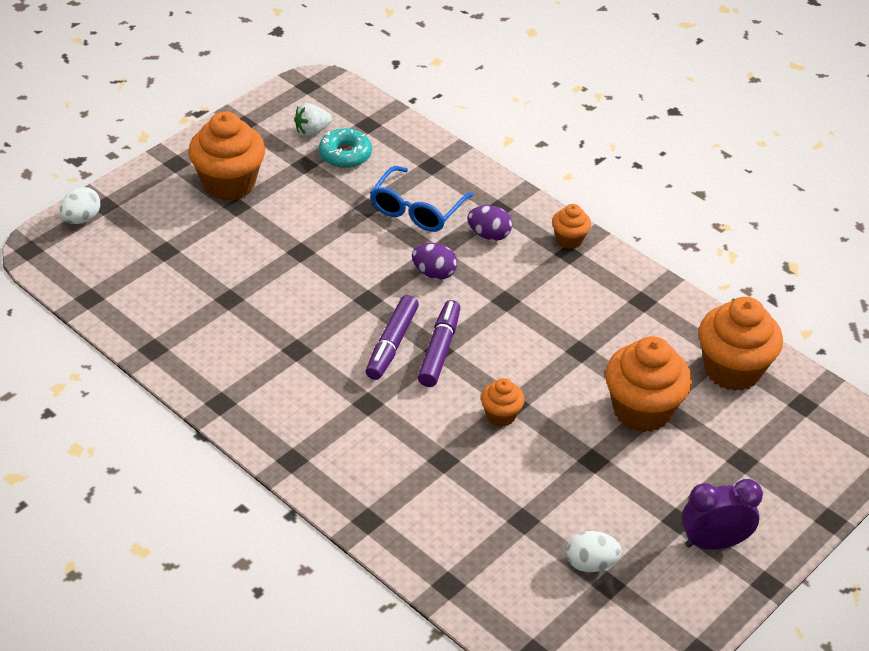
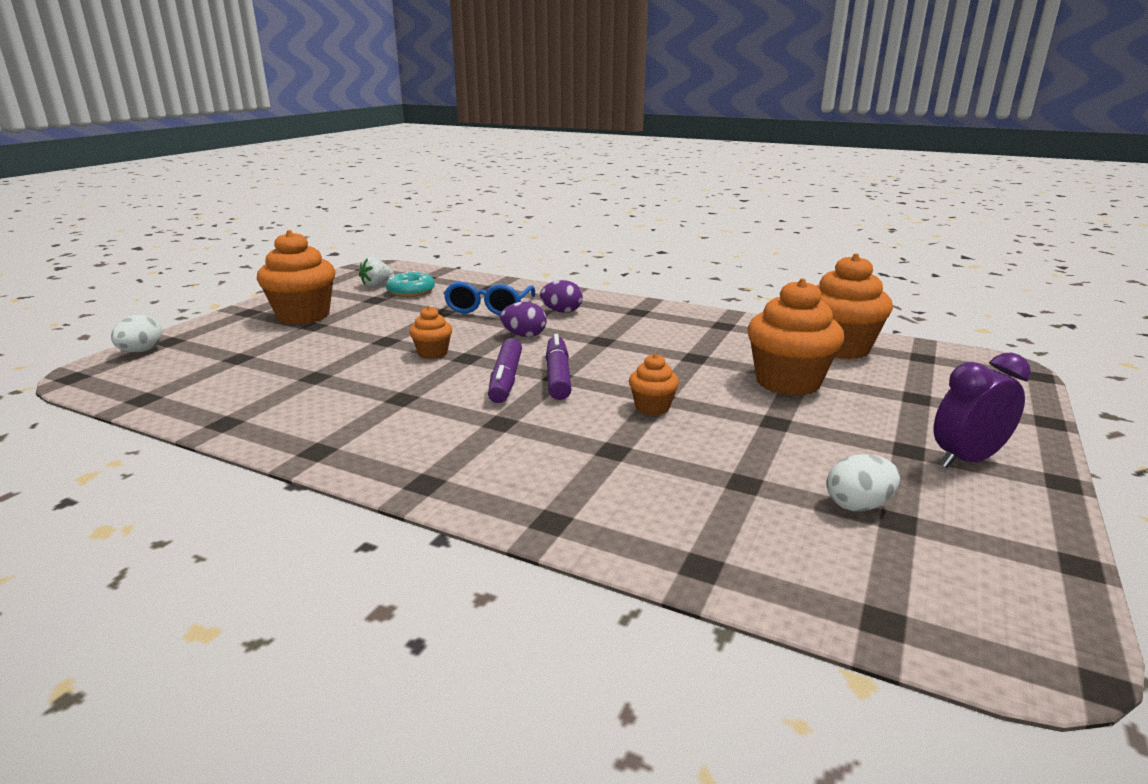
camera: 15 degrees left, 20 degrees down
orange cupcake [552,204,591,249] -> orange cupcake moved to [409,306,452,359]

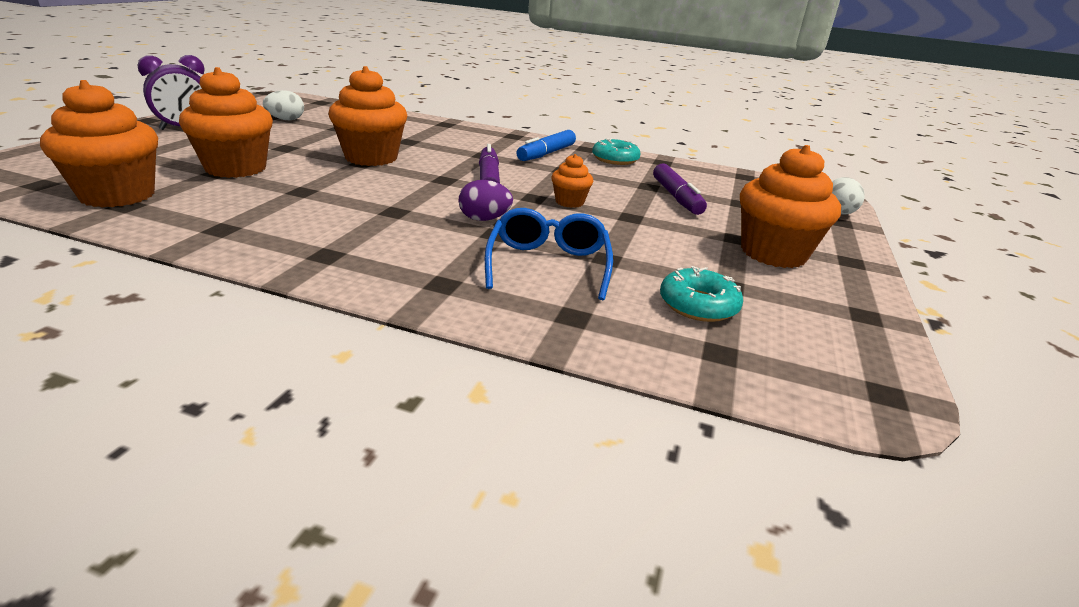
camera: 170 degrees right, 5 degrees up
white strawberry [359,257,394,287] -> none
purple egg [540,280,583,313] -> none
purple marker [546,334,572,400] -> purple marker moved to [653,163,707,215]
orange cupcake [629,353,679,415] -> orange cupcake [329,66,407,166], size x1.97
none -> blue marker [516,130,576,161]
none -> turquoise donut [592,138,640,165]

